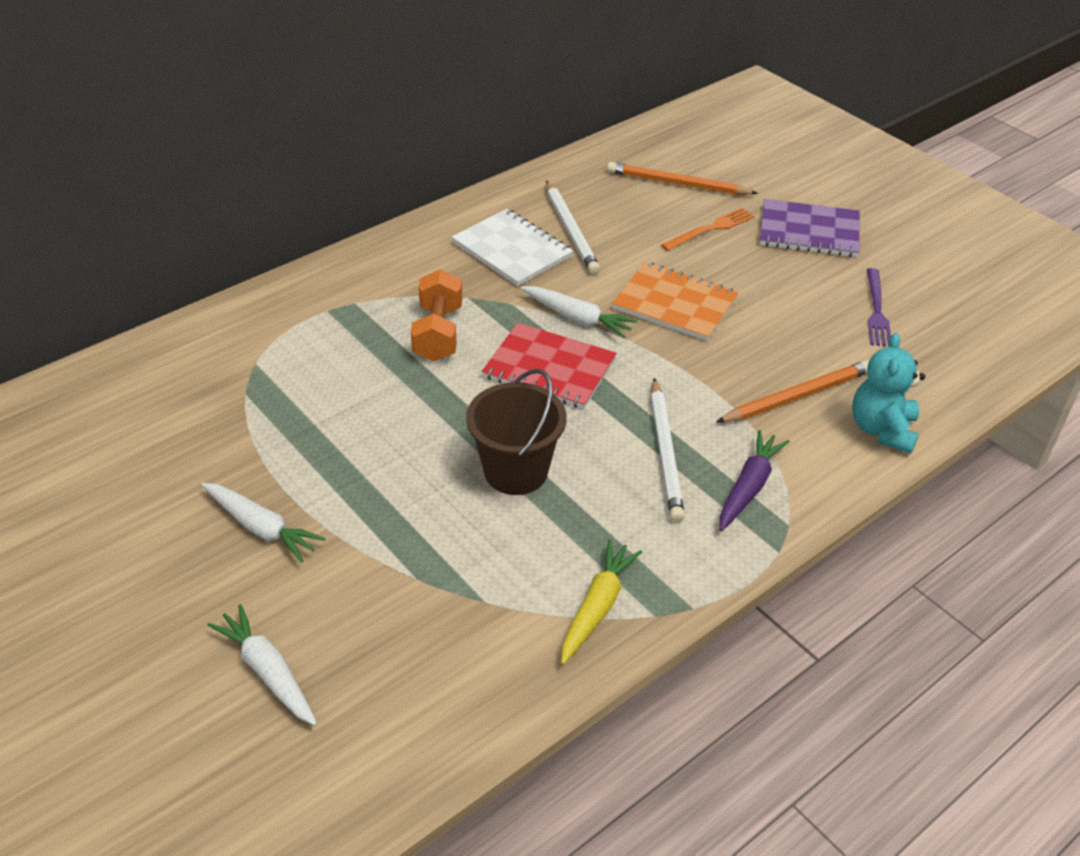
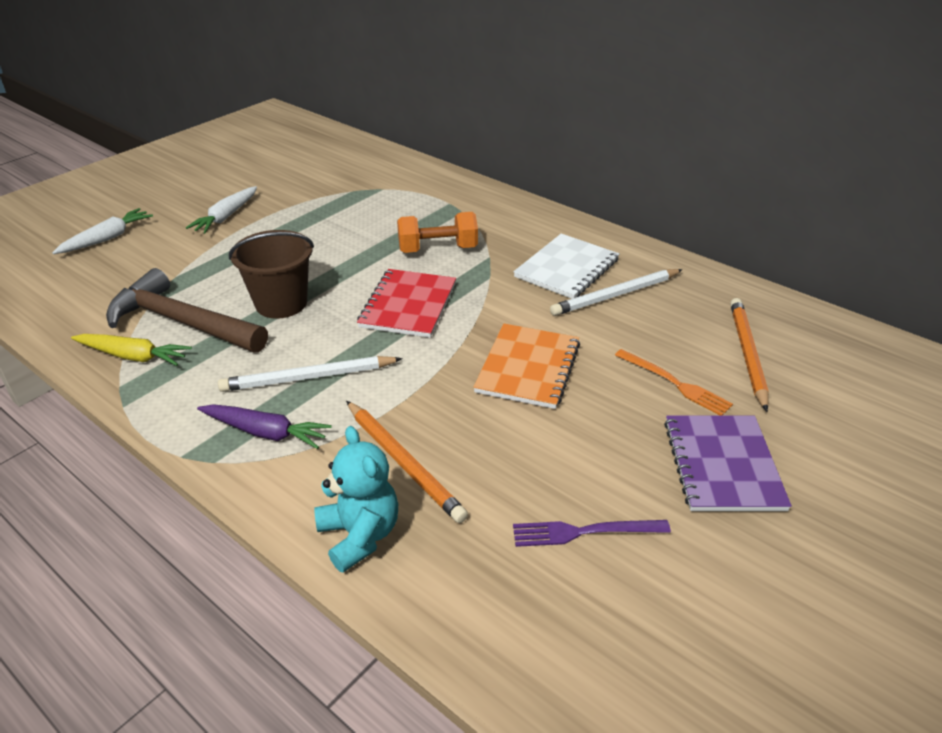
camera: 80 degrees right, 5 degrees down
white carrot [520,286,637,338] -> none
turquoise teddy bear [852,333,925,454] -> turquoise teddy bear turned 60 degrees clockwise [314,426,398,573]
none -> brown hammer [106,268,268,353]

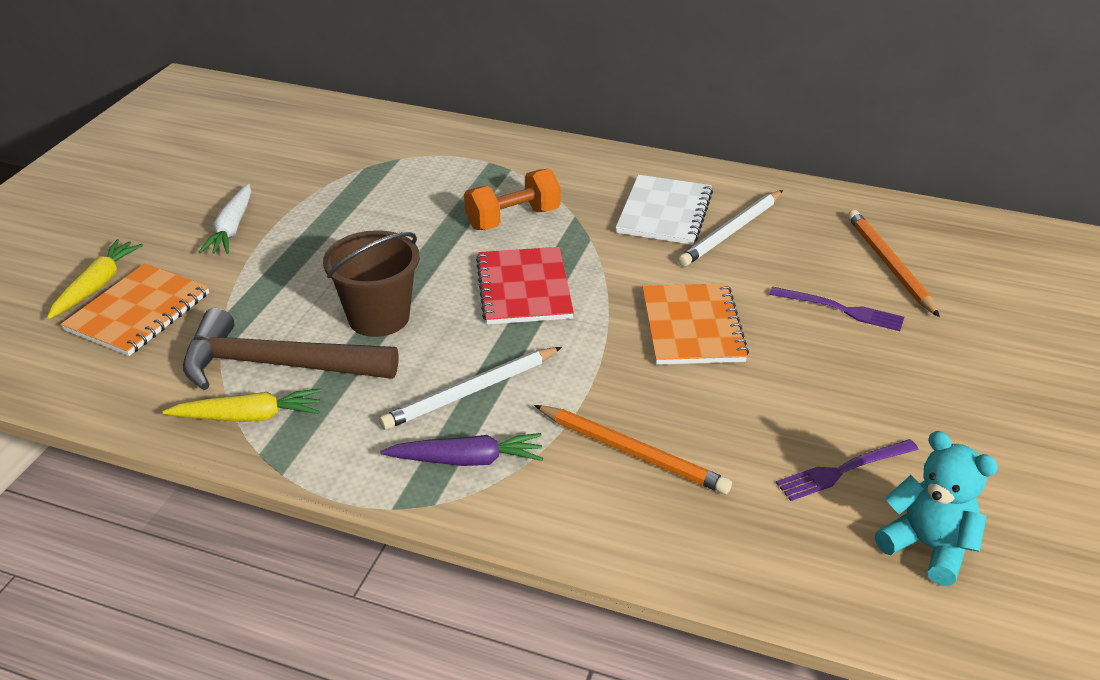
camera: 20 degrees left, 0 degrees up
white carrot [52,208,153,254] -> yellow carrot [47,239,143,319]
turquoise teddy bear [314,426,398,573] -> turquoise teddy bear moved to [875,431,998,586]
orange fork [615,349,733,416] -> purple fork [769,286,904,331]
purple notebook [664,415,792,511] -> none
none -> orange notebook [61,263,209,356]

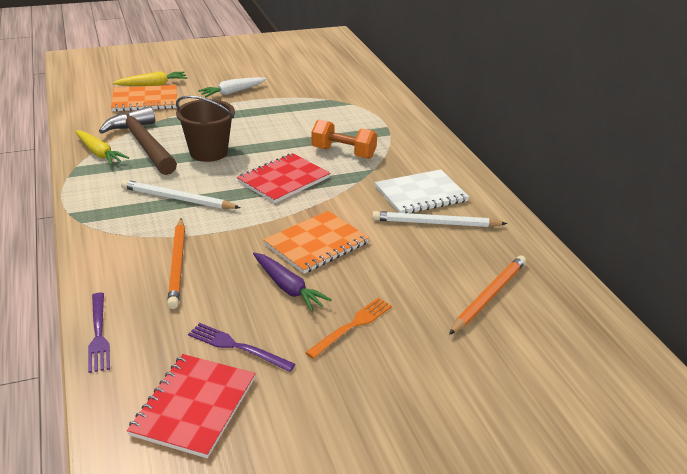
camera: 50 degrees right, 5 degrees down
purple carrot [380,433,543,466] -> purple carrot moved to [253,253,332,311]
purple fork [769,286,904,331] -> purple fork moved to [88,293,110,373]
turquoise teddy bear [875,431,998,586] -> red notebook [127,354,256,458]
none -> orange fork [305,298,392,359]

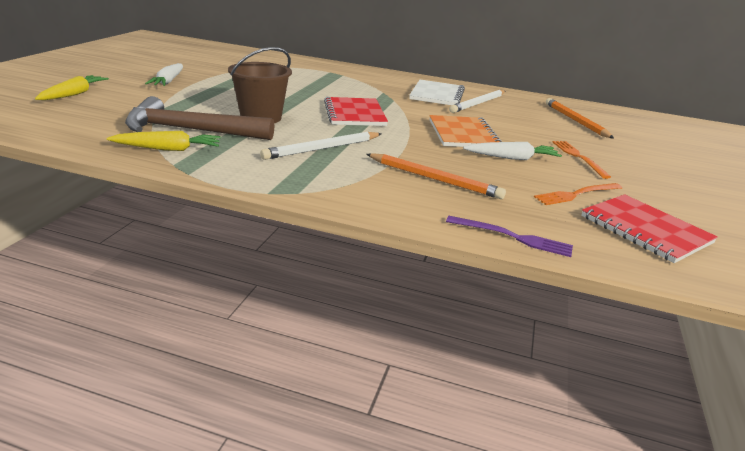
camera: 55 degrees left, 5 degrees down
orange notebook [111,85,177,112] -> none
purple fork [188,323,296,372] -> orange fork [534,183,622,205]
purple carrot [253,253,332,311] -> white carrot [463,142,562,160]
orange dumbbell [311,119,377,159] -> none

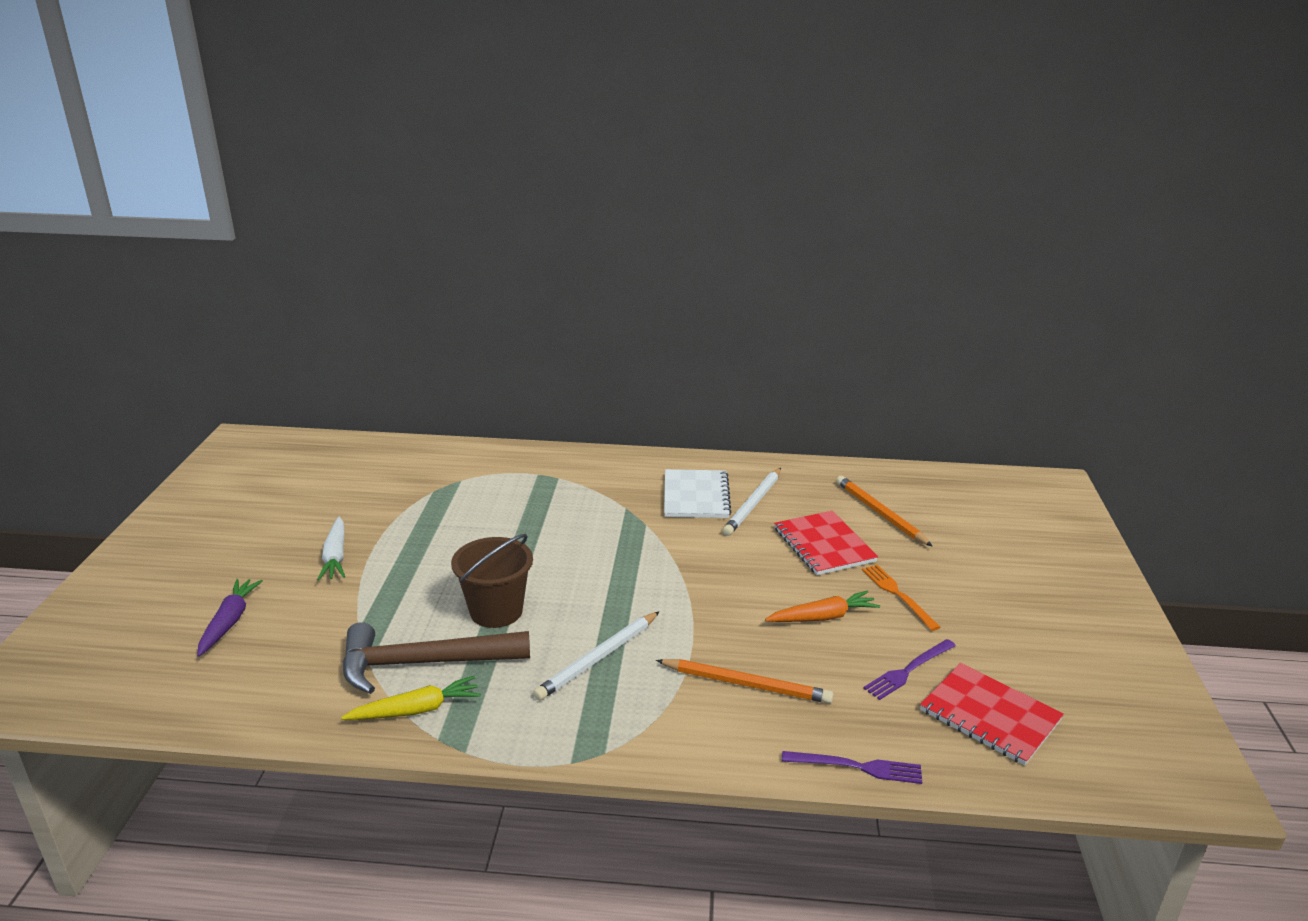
camera: 10 degrees left, 0 degrees up
yellow carrot [35,75,109,100] -> purple carrot [197,579,263,657]
red notebook [324,97,388,126] -> red notebook moved to [774,511,878,575]
orange notebook [429,115,502,147] -> none
white carrot [463,142,562,160] -> orange carrot [765,591,880,622]
orange fork [534,183,622,205] -> purple fork [863,639,956,700]

